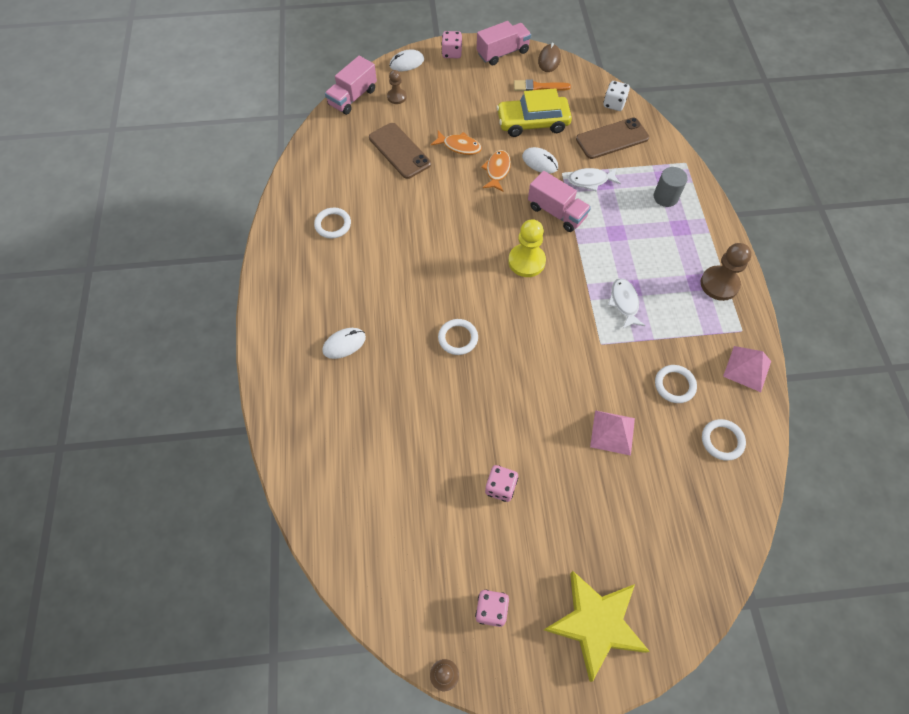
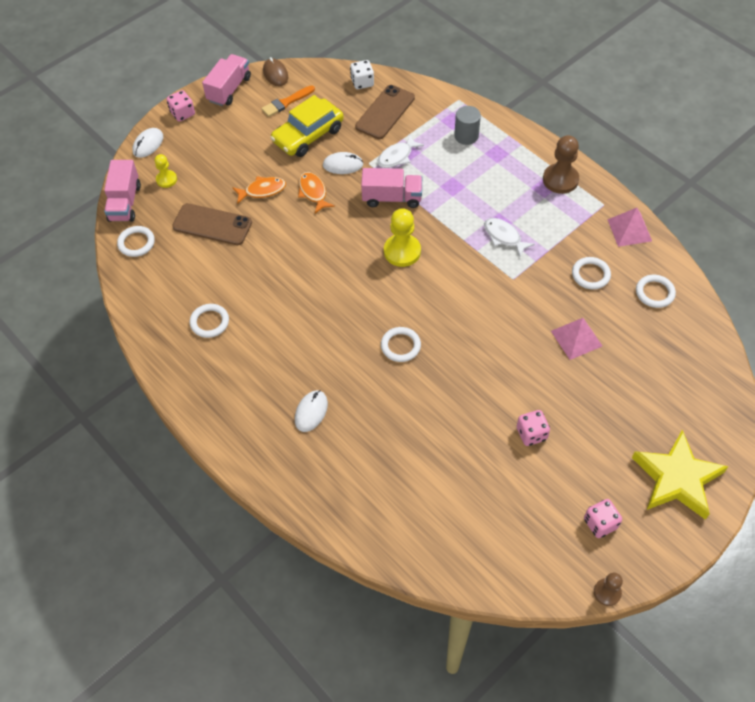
camera: 35 degrees left, 5 degrees down
brown pawn [387,70,406,104] -> yellow pawn [155,154,177,188]
none -> white ring [117,226,155,257]

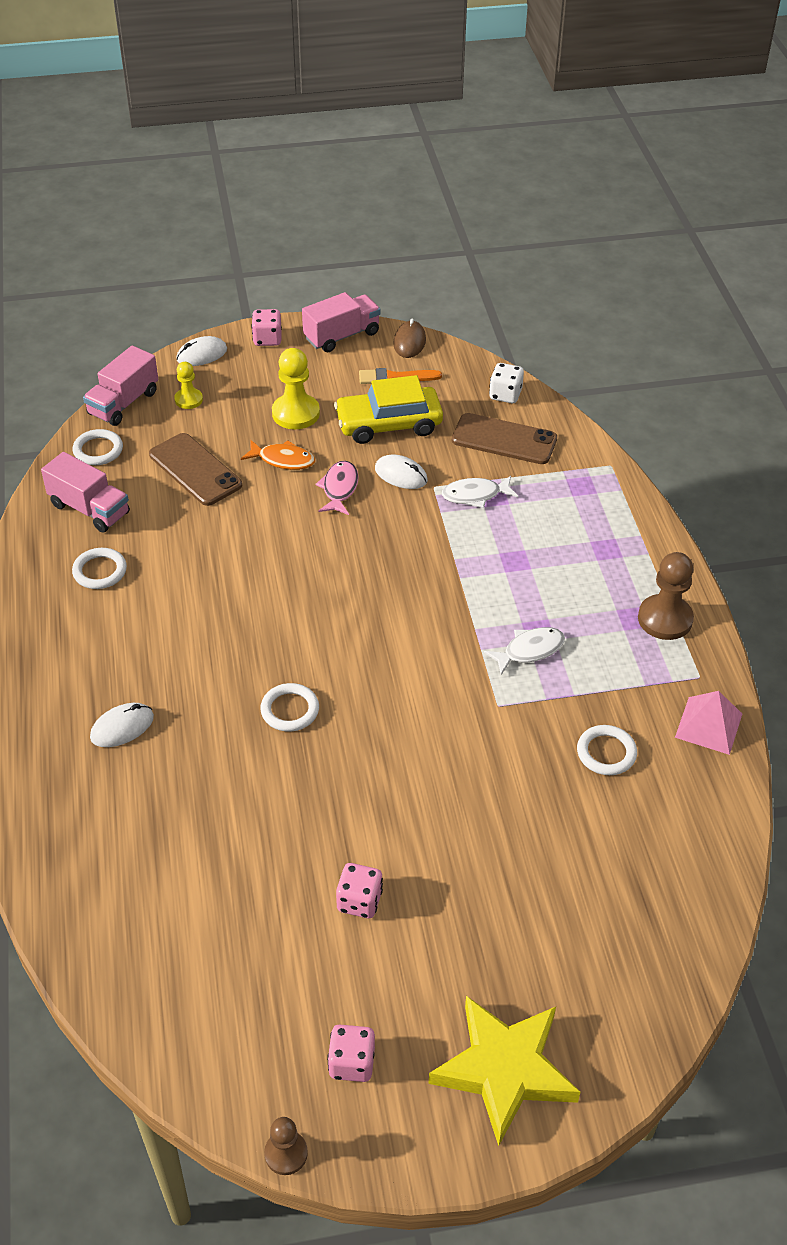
camera: 30 degrees right, 10 degrees down
orange fish [298,172,335,214] -> pink fish [315,461,359,515]
brown phone [355,85,415,139] -> brown phone turned 45 degrees clockwise [452,413,557,464]
pink truck [361,168,422,208] -> pink truck moved to [41,452,130,533]
yellow pawn [384,208,421,267] -> yellow pawn moved to [272,348,320,429]
grey cylinder [454,106,481,145] -> none
white fish [484,218,535,257] -> white fish turned 75 degrees clockwise [484,627,565,675]
pink pyramid [551,318,602,360] -> none
white ring [636,275,676,308] -> none

